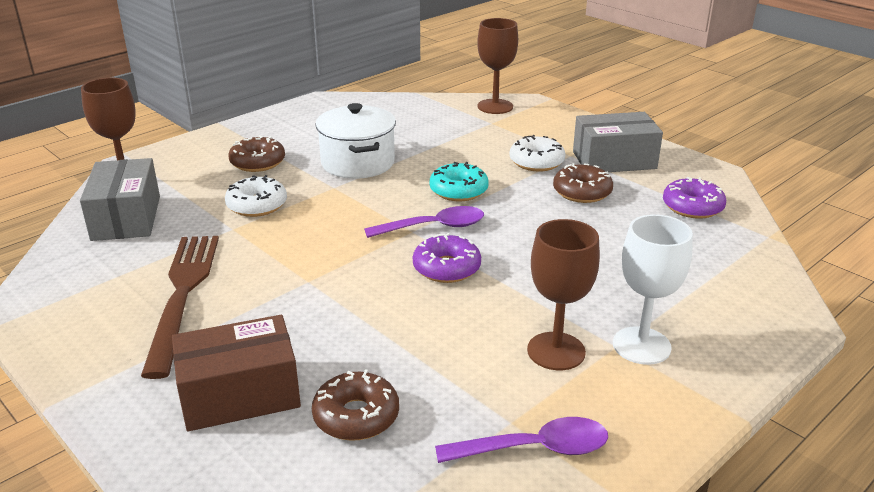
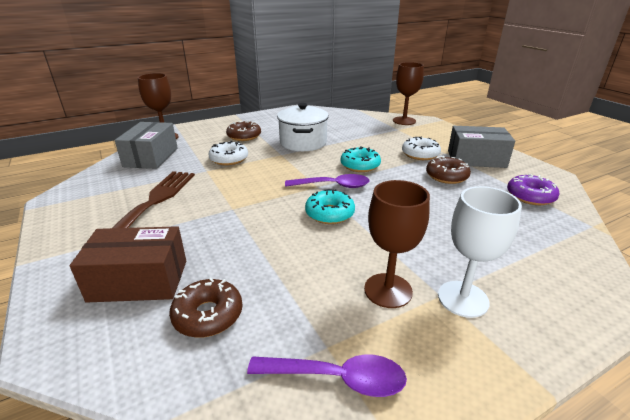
camera: 15 degrees right, 0 degrees up
purple donut [413,233,481,283] -> turquoise donut [305,189,355,224]

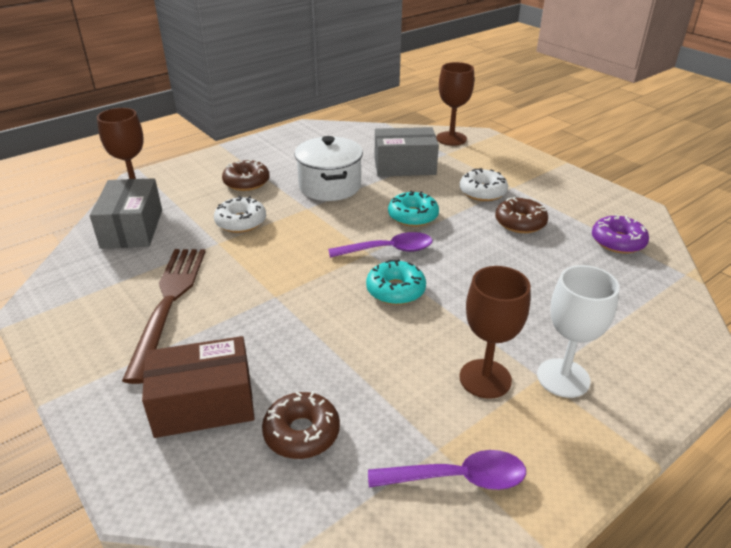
camera: 10 degrees left, 5 degrees up
grey box [448,126,515,168] -> grey box moved to [375,127,439,177]

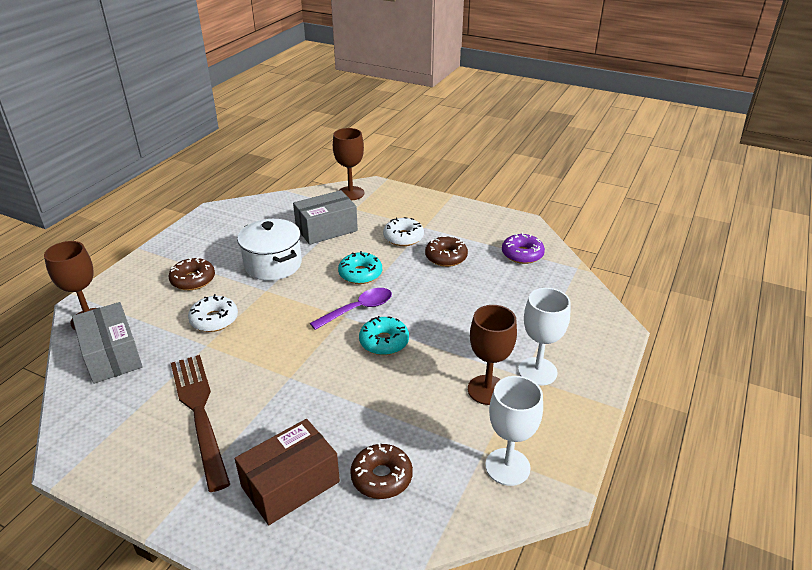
camera: 25 degrees left, 0 degrees up
purple spoon [368,450,526,490] -> white goblet [485,376,543,486]

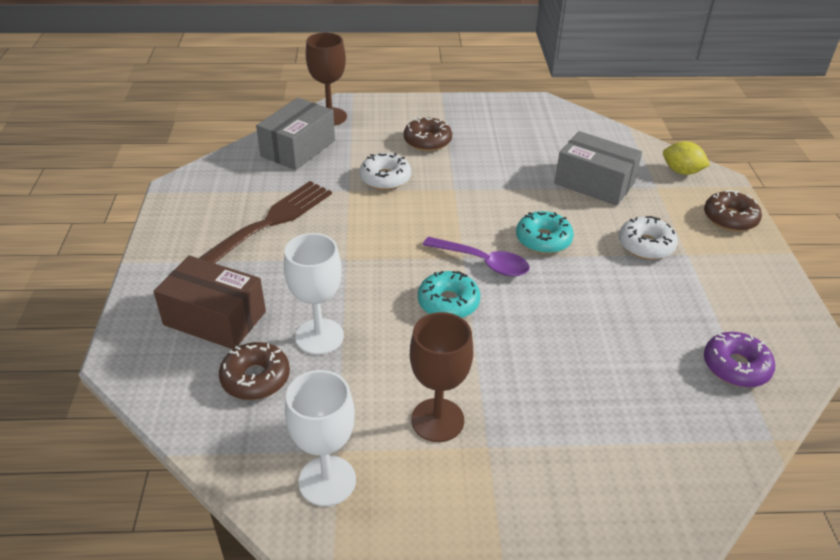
camera: 60 degrees right, 5 degrees up
white pot [237,219,302,280] -> none
brown goblet [333,128,364,201] -> yellow lemon [663,141,710,175]
brown donut [425,236,468,267] -> brown donut moved to [704,190,762,231]
white goblet [518,288,570,386] -> white goblet moved to [284,233,344,355]

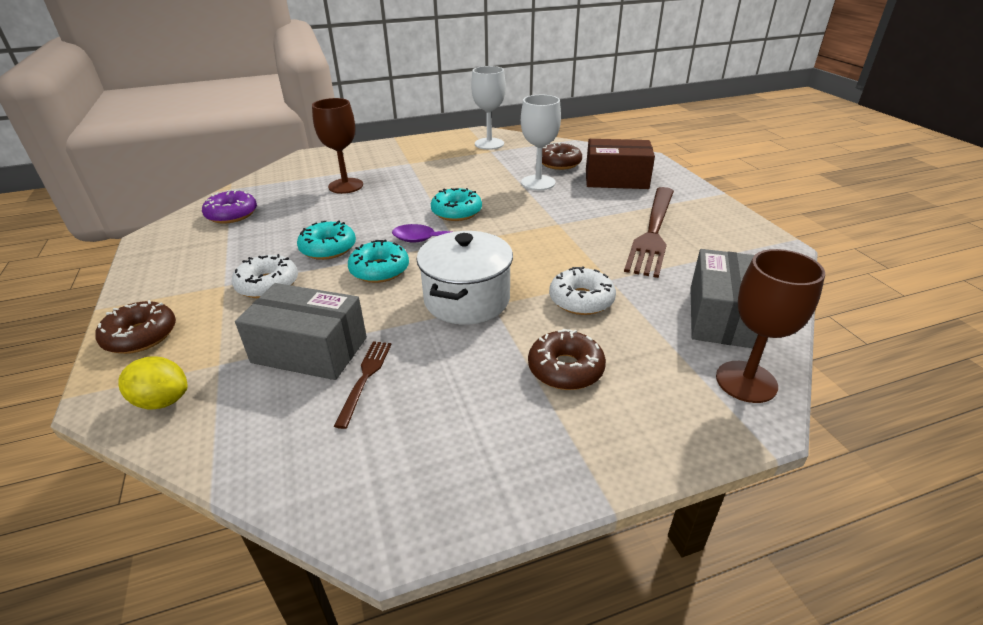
camera: 165 degrees right, 5 degrees down
brown goblet [410,312,473,442] -> brown goblet moved to [312,98,363,194]
none -> turquoise donut [297,221,356,260]
none -> brown fork [334,341,392,429]
none -> white pot [417,231,513,325]

